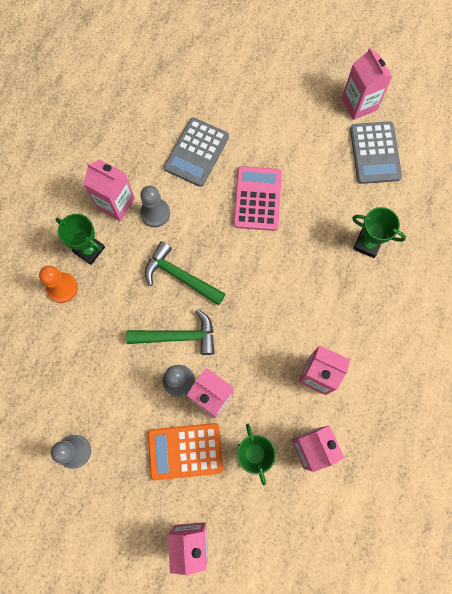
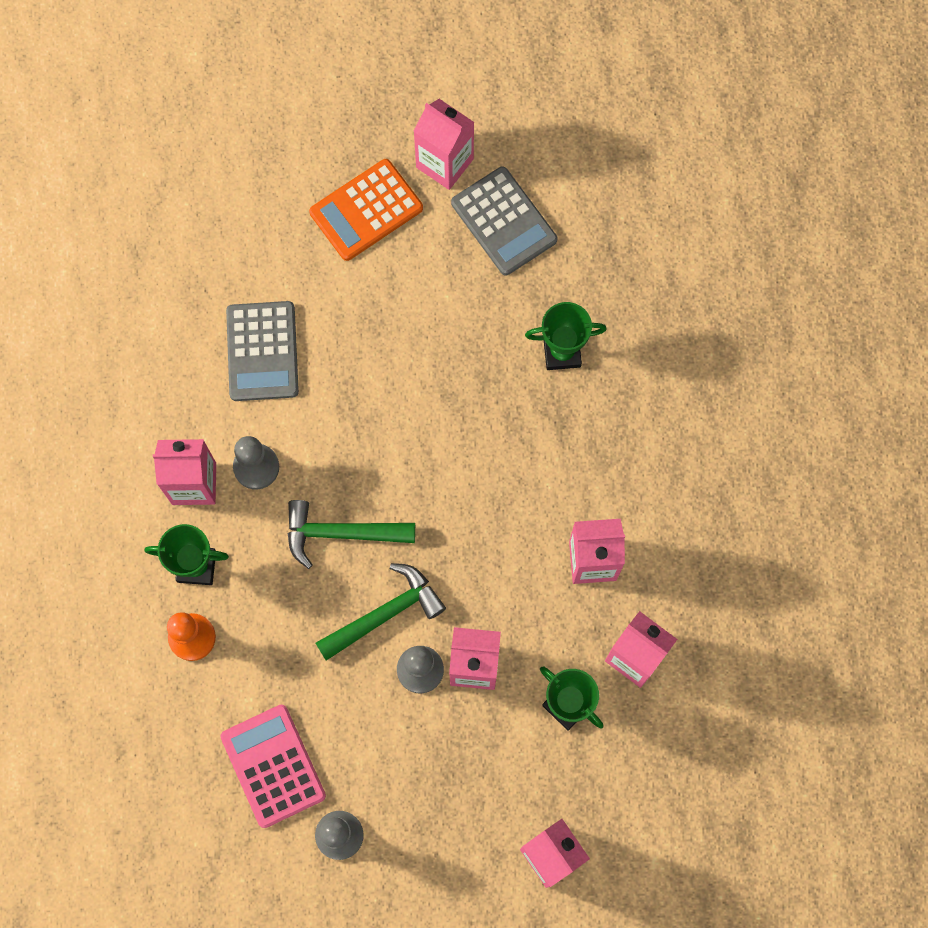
camera: 30 degrees left, 0 degrees up
orange calculator [148,423,223,480] -> orange calculator moved to [309,159,423,261]
pink calculator [233,166,282,231] -> pink calculator moved to [220,705,326,828]

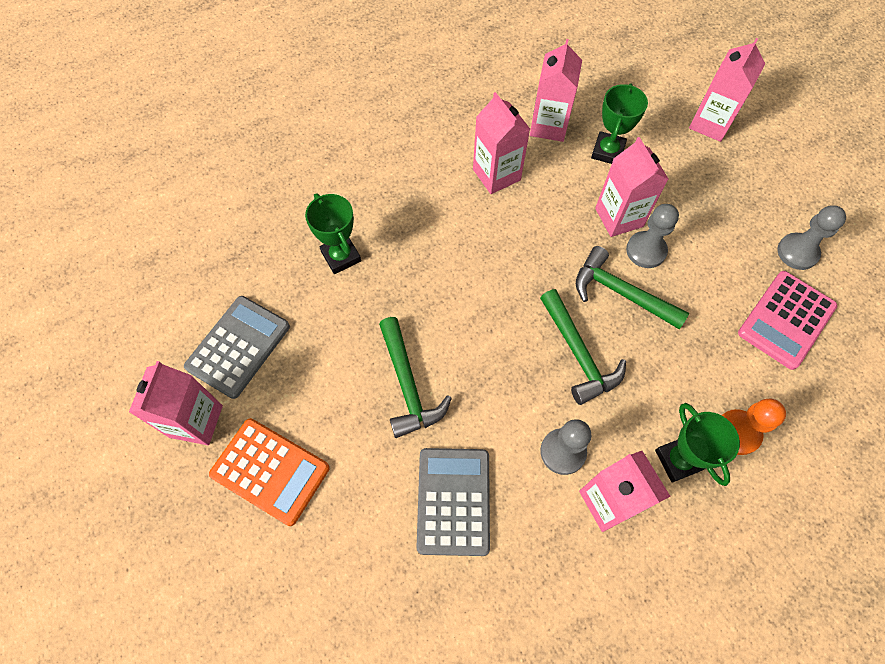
camera: 115 degrees left, 10 degrees down
grey calculator [226,301,299,401] -> grey calculator turned 60 degrees counterclockwise [416,448,490,556]
none -> green hammer [379,317,452,438]

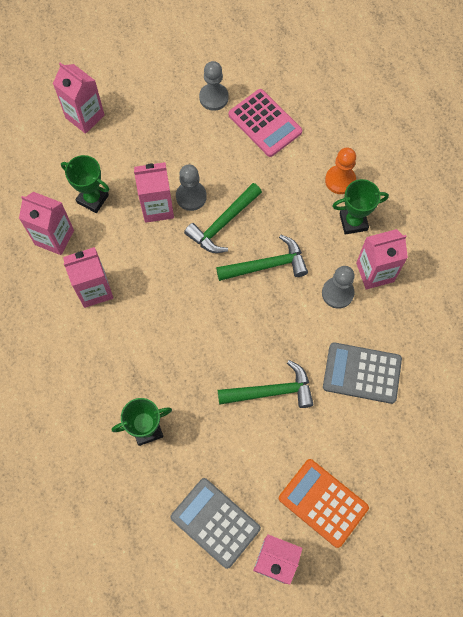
camera: 80 degrees left, 5 degrees up
orange calculator [209,418,330,526] -> orange calculator turned 90 degrees counterclockwise [279,459,369,548]

